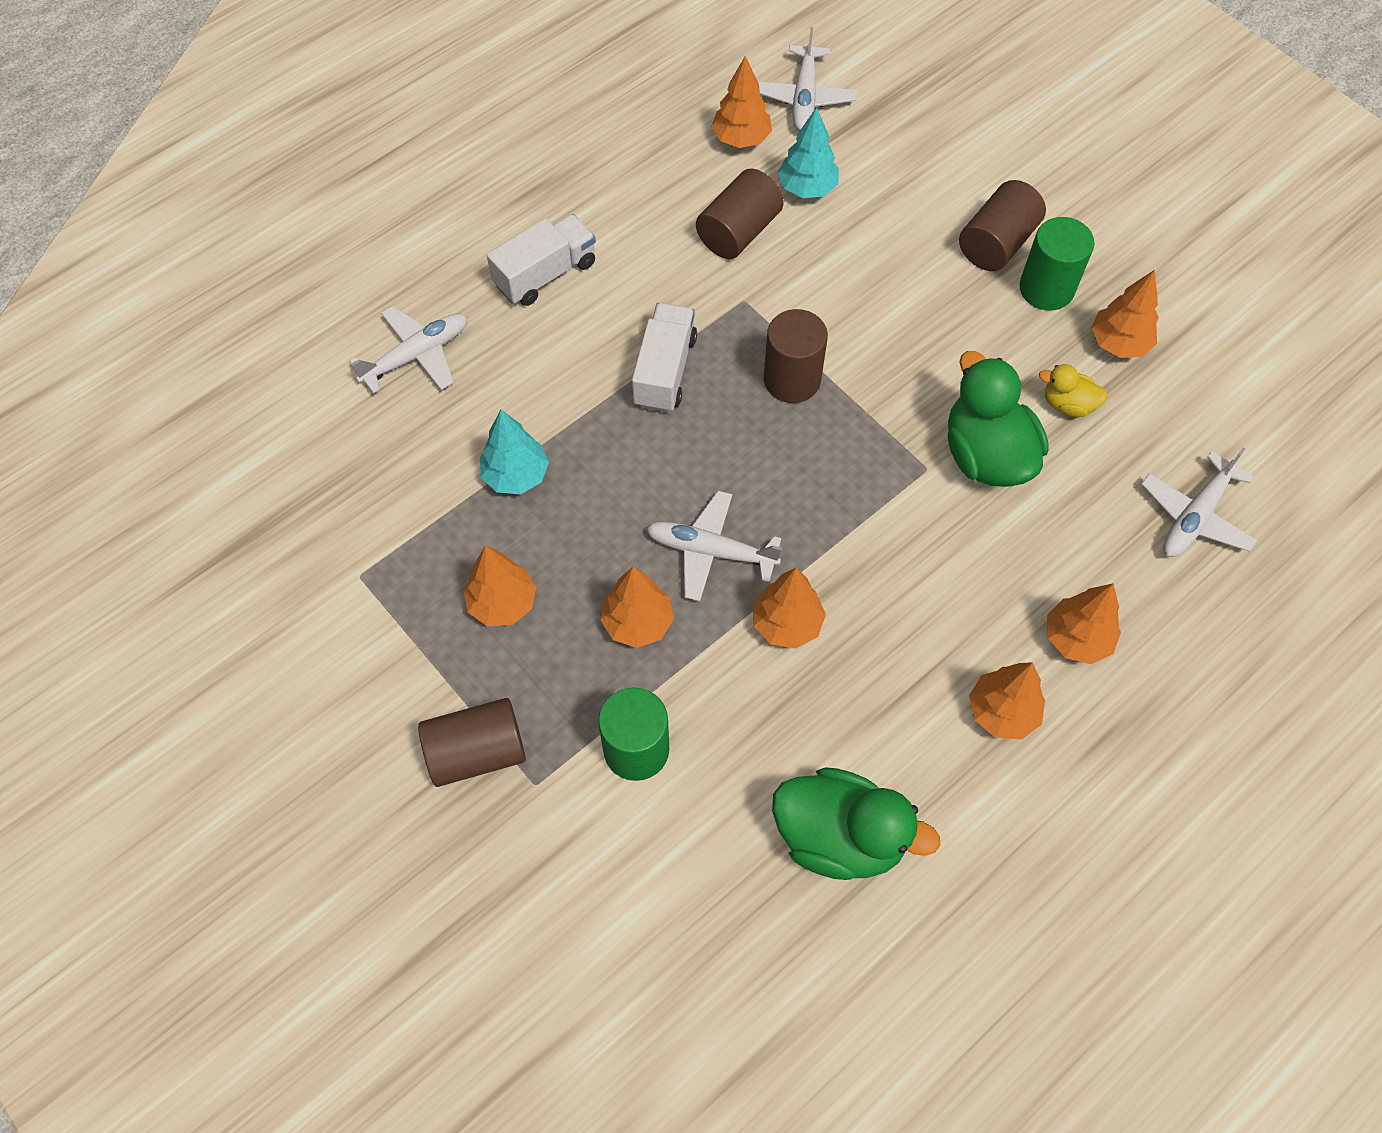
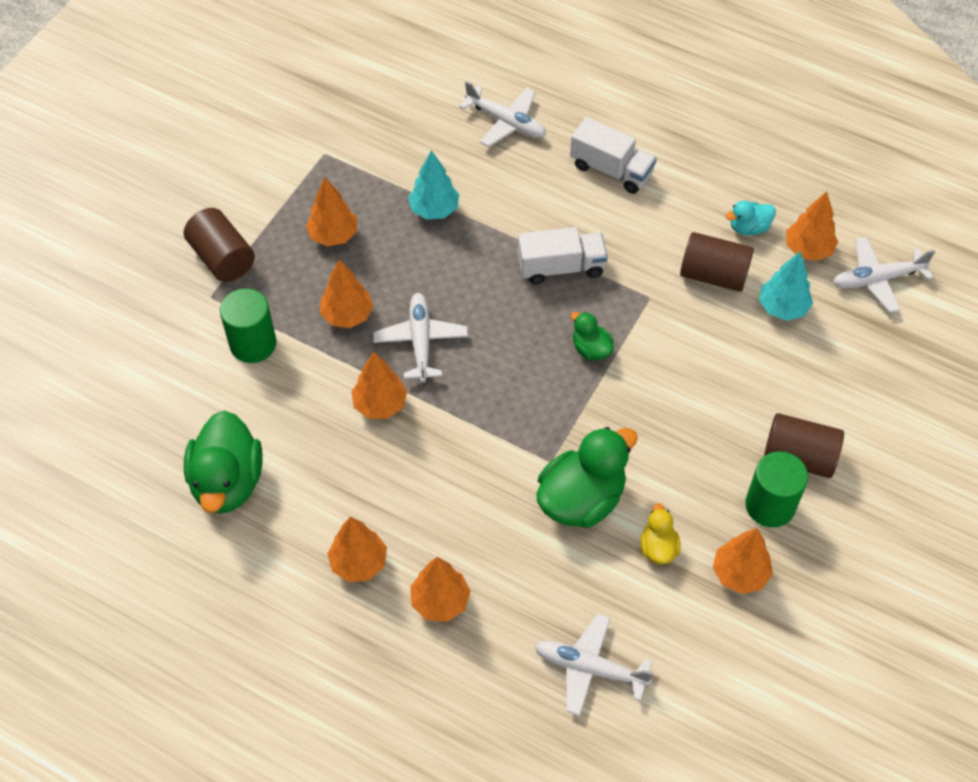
camera: 70 degrees right, 5 degrees down
brown cylinder [764,309,828,403] -> green duck [571,312,614,360]
none -> turquoise duck [726,200,776,235]

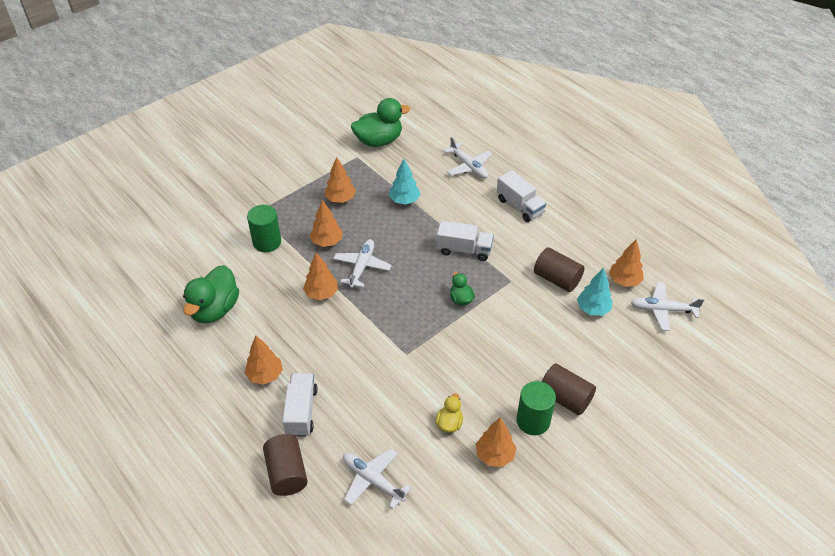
camera: 20 degrees right, 10 degrees down
brown cylinder [184,208,255,282] -> brown cylinder moved to [263,434,308,496]
orange tree [410,557,471,622] -> white truck [282,373,317,437]
green duck [537,427,638,528] -> green duck moved to [351,98,410,147]
turquoise duck [726,200,776,235] -> none

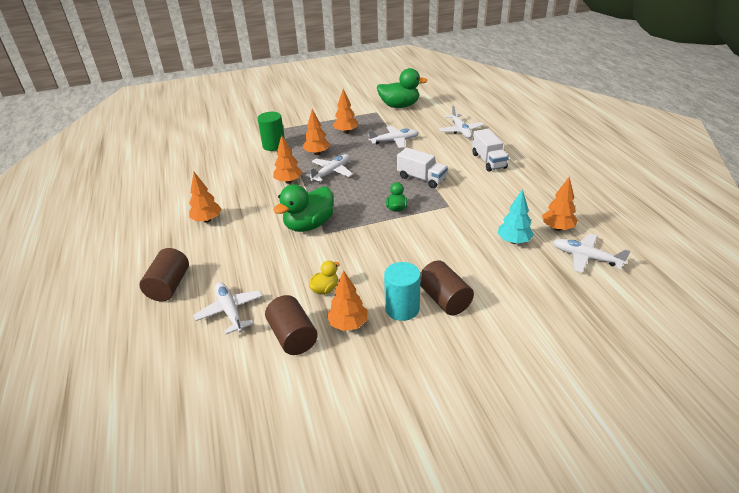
camera: 25 degrees right, 10 degrees down
green duck [183,265,239,323] -> green duck moved to [273,184,333,232]
white truck [282,373,317,437] -> none
turquoise tree [389,159,421,205] -> white plane [368,126,419,148]
green cylinder [516,381,556,435] -> turquoise cylinder [384,262,421,321]
brown cylinder [534,247,584,292] -> brown cylinder moved to [265,295,318,355]

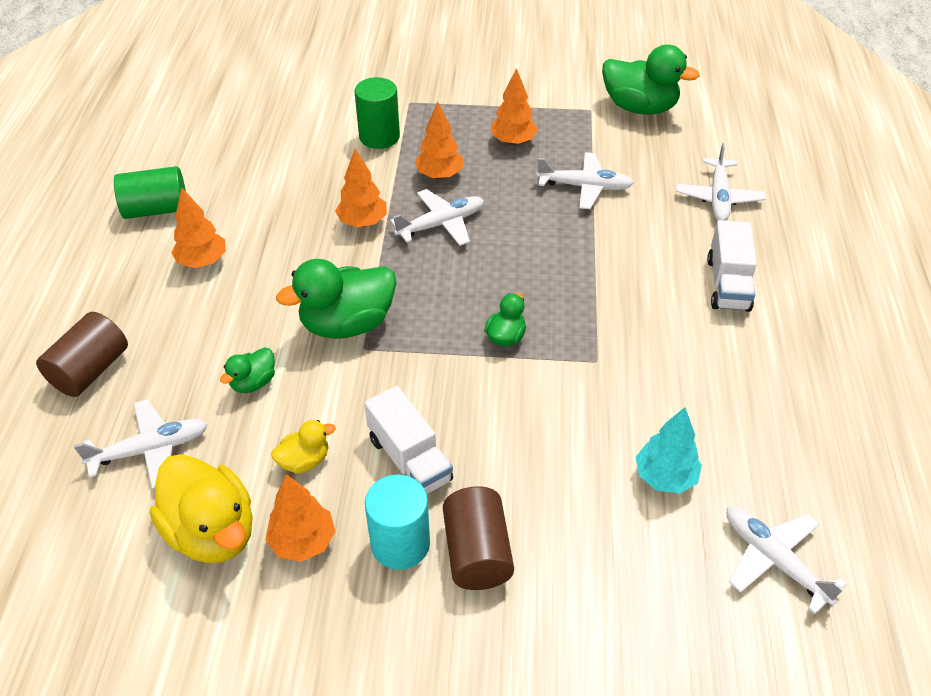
camera: 20 degrees right, 10 degrees up
white plane [193,282,263,334] -> white plane turned 75 degrees clockwise [74,399,208,489]
brown cylinder [265,295,318,355] -> yellow duck [150,454,253,563]
white truck [397,148,448,188] -> white truck moved to [364,386,453,494]
orange tree [542,177,578,231] -> none
none -> green cylinder [114,166,186,219]
none -> green duck [220,347,275,393]

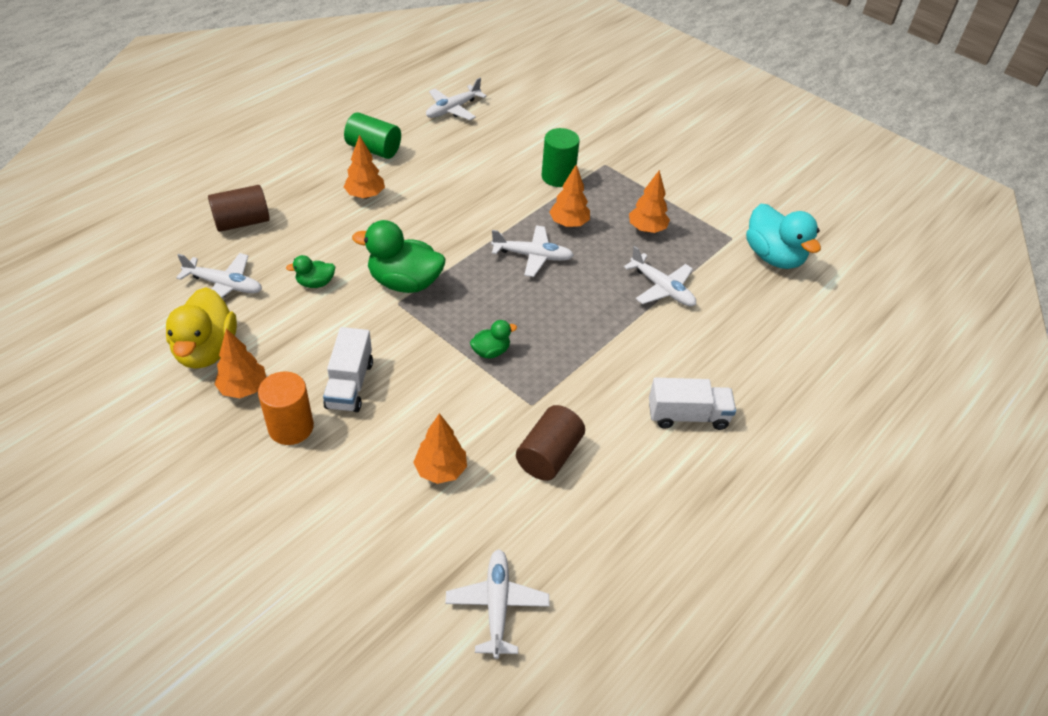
camera: 35 degrees right, 0 degrees up
yellow duck [271,420,335,474] -> none
orange tree [335,149,387,227] -> orange tree moved to [413,413,467,484]
turquoise cylinder [365,474,430,570] -> orange cylinder [258,371,314,445]
brown cylinder [443,486,514,590] -> brown cylinder moved to [516,405,585,481]
green duck [602,44,700,114] -> turquoise duck [746,204,821,269]
turquoise tree [636,407,702,494] -> none
white plane [676,143,766,221] -> white plane moved to [426,78,487,120]
white truck [707,220,757,312] -> white truck turned 135 degrees counterclockwise [649,378,736,430]

